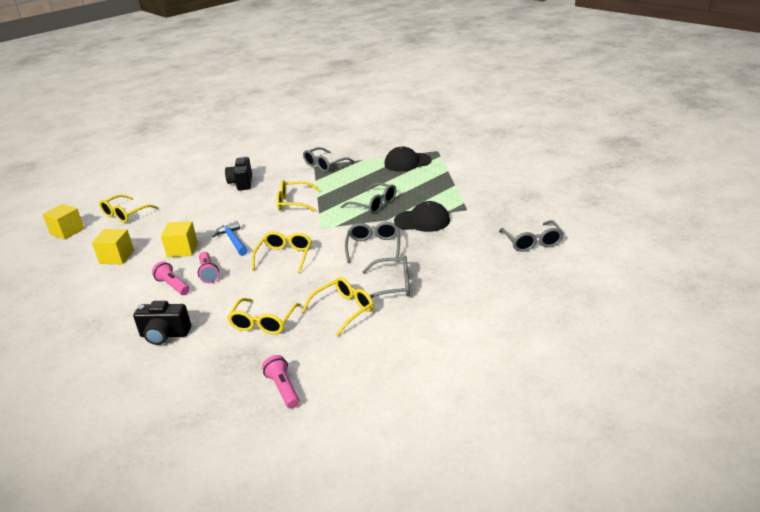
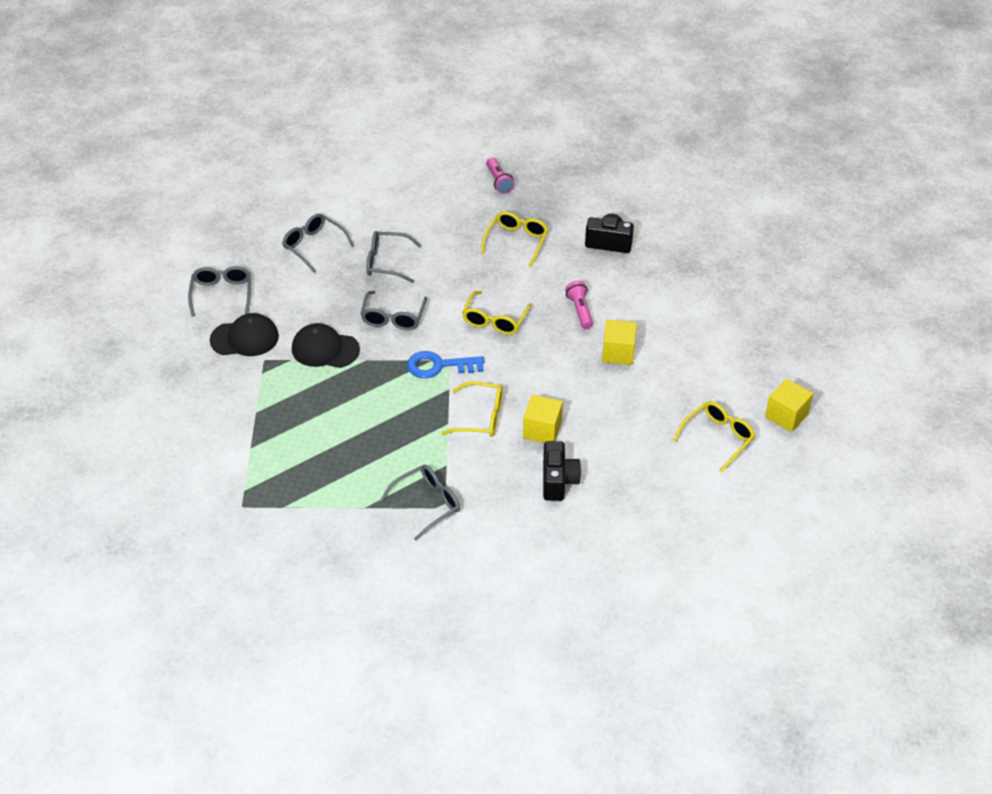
camera: 175 degrees left, 15 degrees up
yellow cube [92,229,134,264] -> yellow cube moved to [523,395,563,443]
pink flashlight [152,261,190,295] -> none
blue hammer [212,221,248,256] -> none
yellow glasses [302,277,374,337] -> none
grey glasses [341,182,396,214] -> grey glasses moved to [282,213,354,273]
black cap [384,147,432,171] -> black cap moved to [210,313,279,356]
none -> blue key [407,351,484,378]

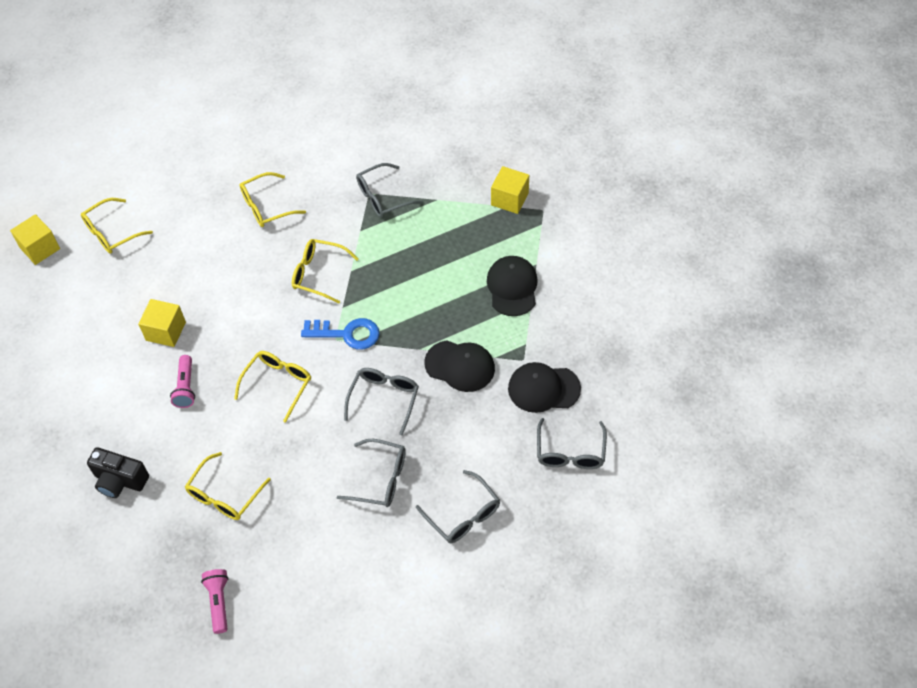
camera: 170 degrees left, 10 degrees up
yellow cube [523,395,563,443] -> yellow cube moved to [491,166,529,214]
black camera [543,441,581,501] -> yellow glasses [240,172,306,227]
none -> black cap [487,256,538,316]

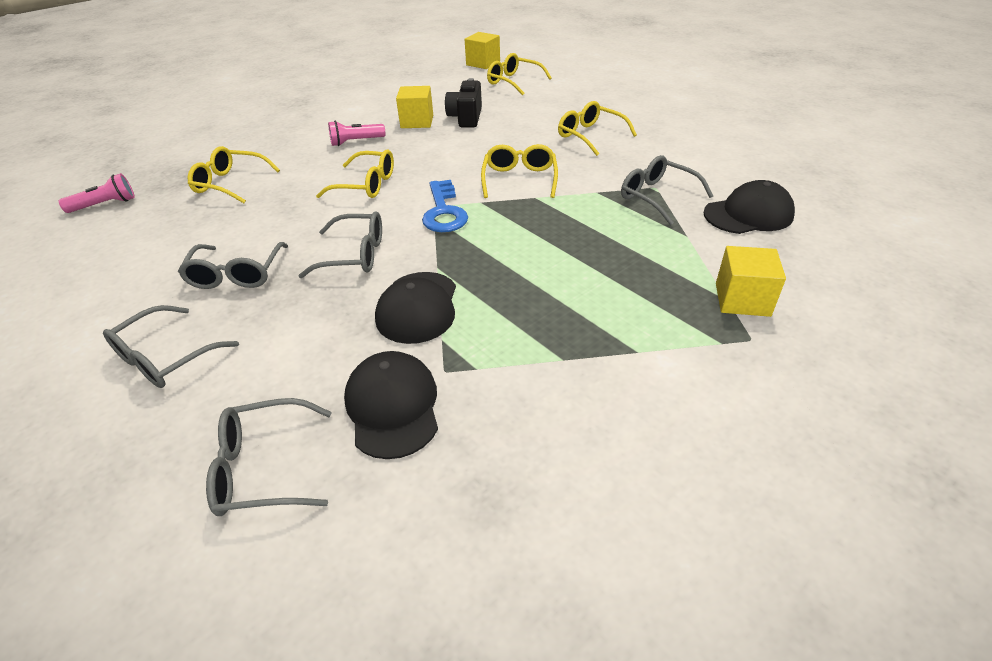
camera: 75 degrees right, 15 degrees down
black camera [87,447,149,498] -> black camera moved to [445,78,482,127]
black cap [487,256,538,316] -> black cap moved to [703,180,795,234]

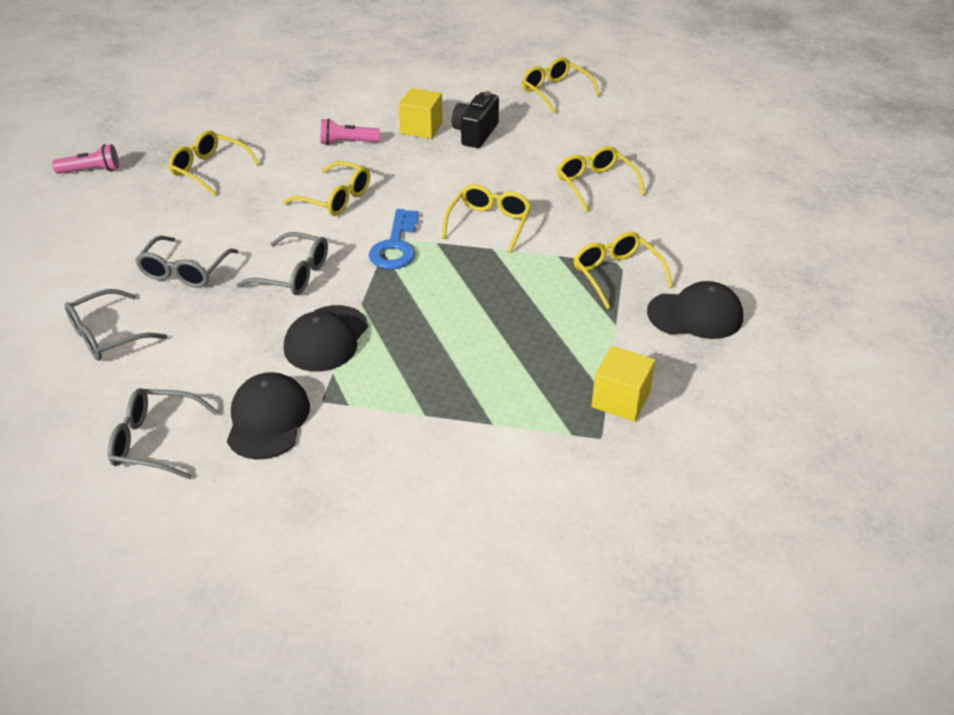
camera: 15 degrees right, 0 degrees up
yellow cube [465,32,500,69] -> none
grey glasses [621,155,713,225] -> yellow glasses [573,232,673,309]

